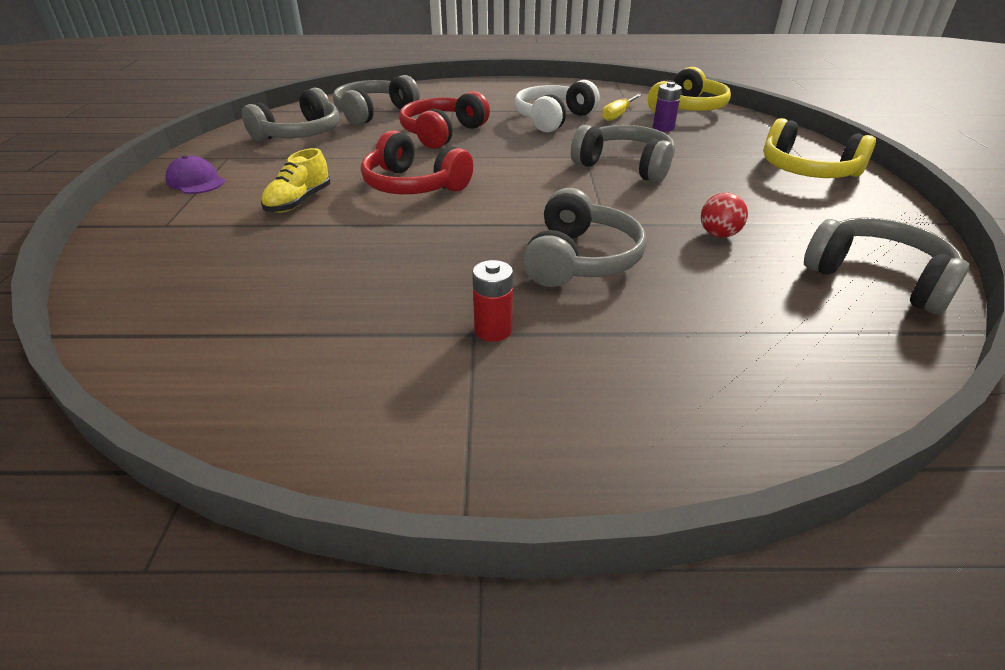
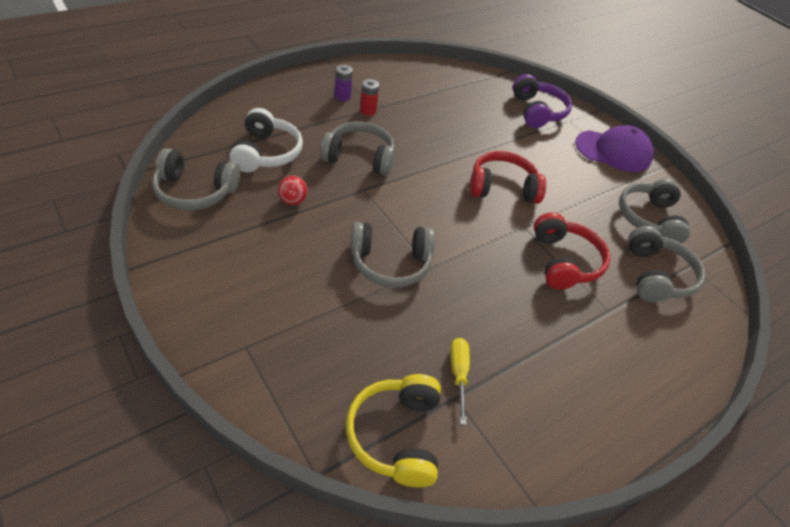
camera: 140 degrees right, 10 degrees up
purple cap [166,155,225,194] -> purple cap [575,125,653,172], size x1.83
yellow shoe [261,148,330,213] -> none
white headphones [515,80,600,133] -> white headphones moved to [229,108,303,172]
grey headphones [523,188,647,287] -> grey headphones turned 120 degrees clockwise [320,122,395,175]
purple battery [653,82,682,132] -> purple battery moved to [335,65,353,101]
yellow headphones [763,118,876,178] -> none
none -> purple headphones [512,74,572,128]

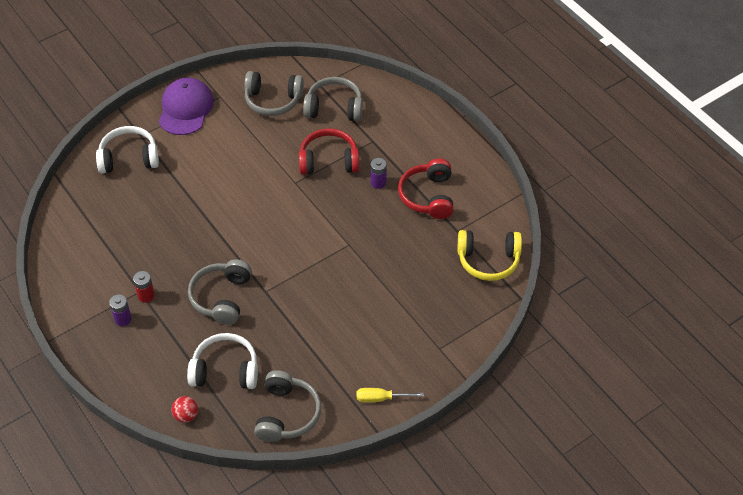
camera: 85 degrees left, 5 degrees up
red ball [278,176,308,205] -> red ball moved to [172,396,198,423]
grey headphones [351,222,435,288] -> none
yellow screwdriver [451,338,470,425] -> yellow screwdriver moved to [357,388,424,402]
red headphones [470,151,546,204] -> red headphones moved to [398,158,454,219]
purple headphones [512,74,572,128] -> white headphones [96,126,159,174]
none -> purple battery [371,158,387,189]

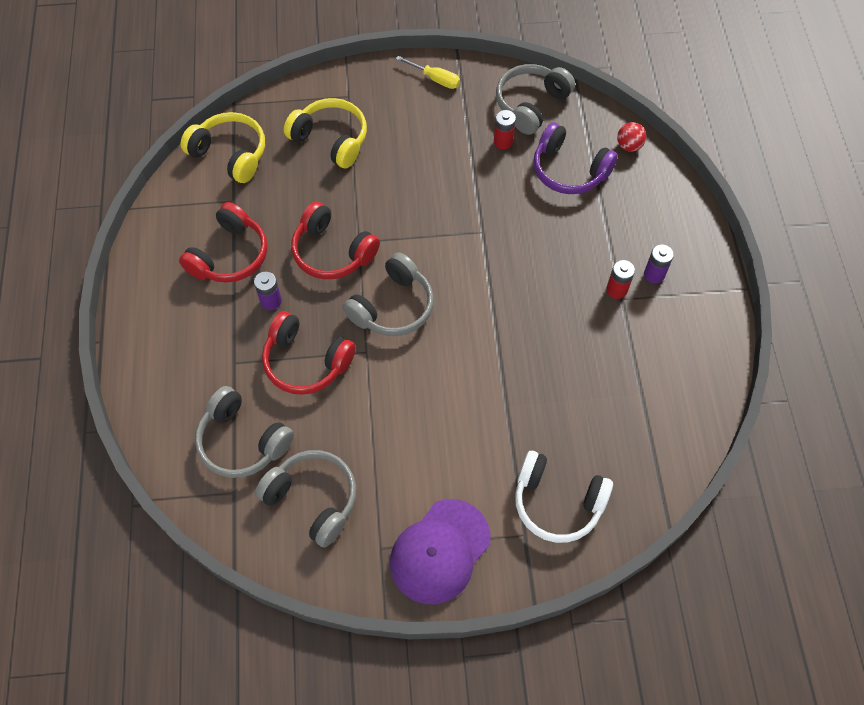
camera: 150 degrees left, 10 degrees up
white headphones [187,333,258,389] -> purple headphones [533,122,618,194]
grey headphones [188,259,252,325] -> grey headphones moved to [343,252,434,336]
none -> yellow headphones [284,98,367,168]
none -> red headphones [291,201,380,279]
none -> red battery [494,110,516,149]

